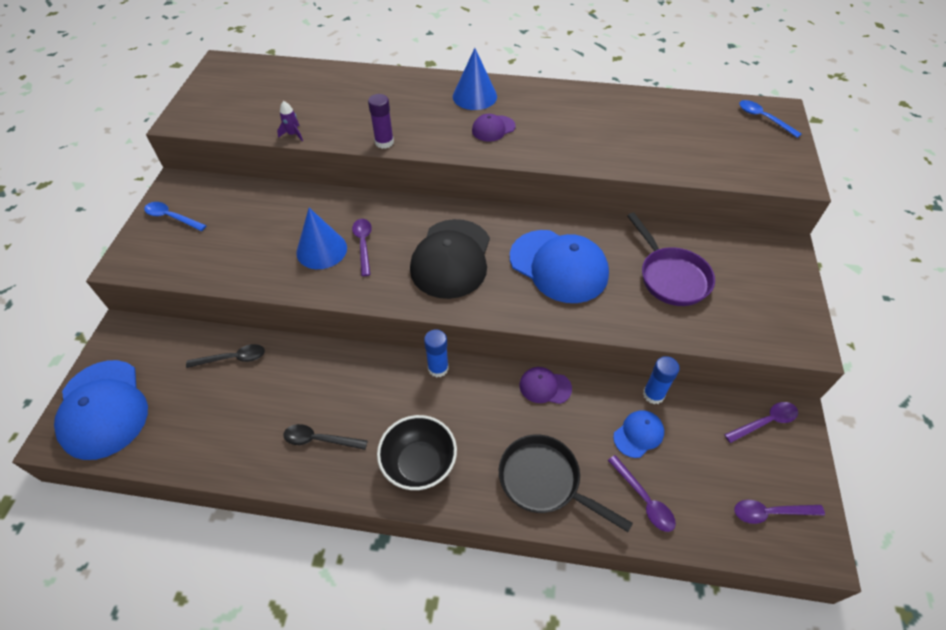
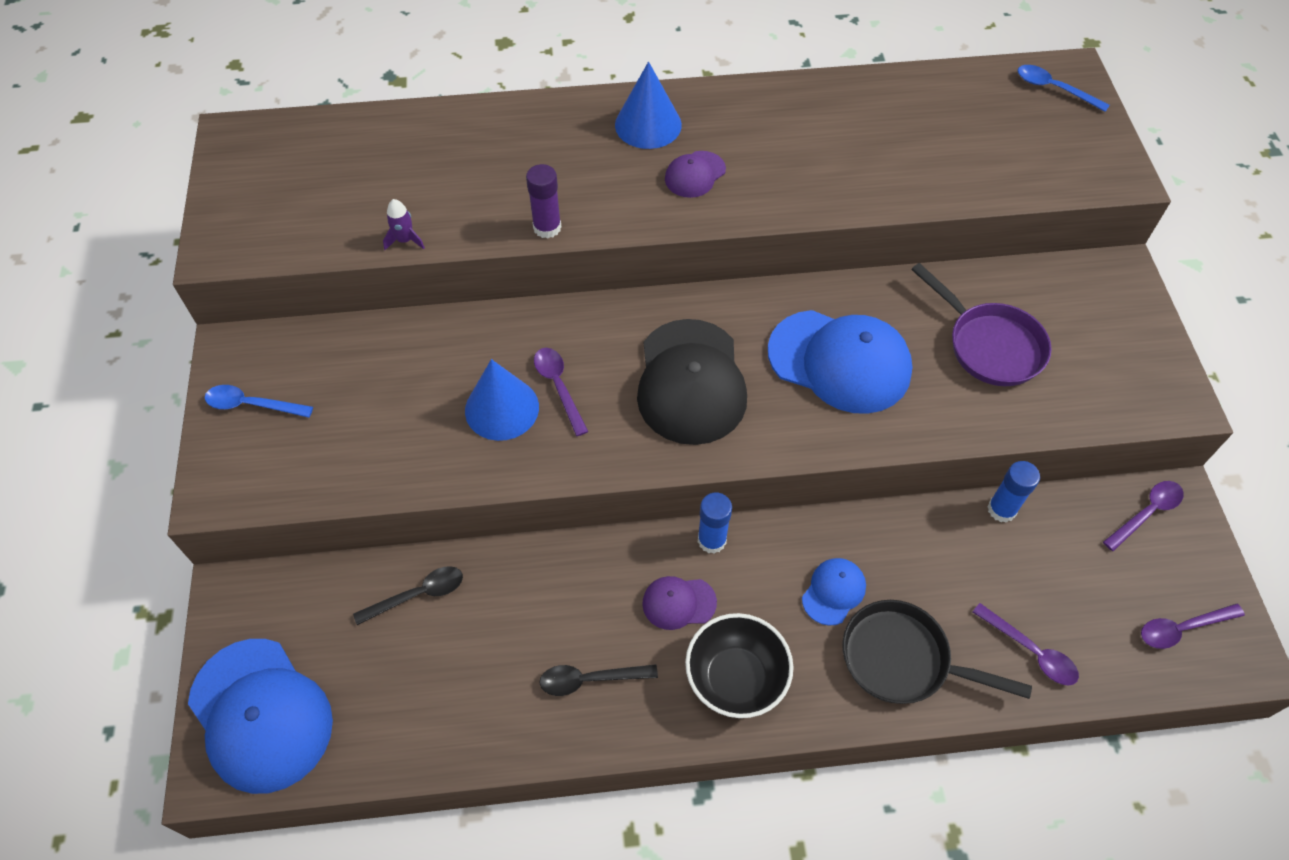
camera: 15 degrees left, 5 degrees up
purple cap [520,367,572,404] -> purple cap moved to [642,576,717,630]
blue cap [613,410,664,458] -> blue cap moved to [802,558,866,626]

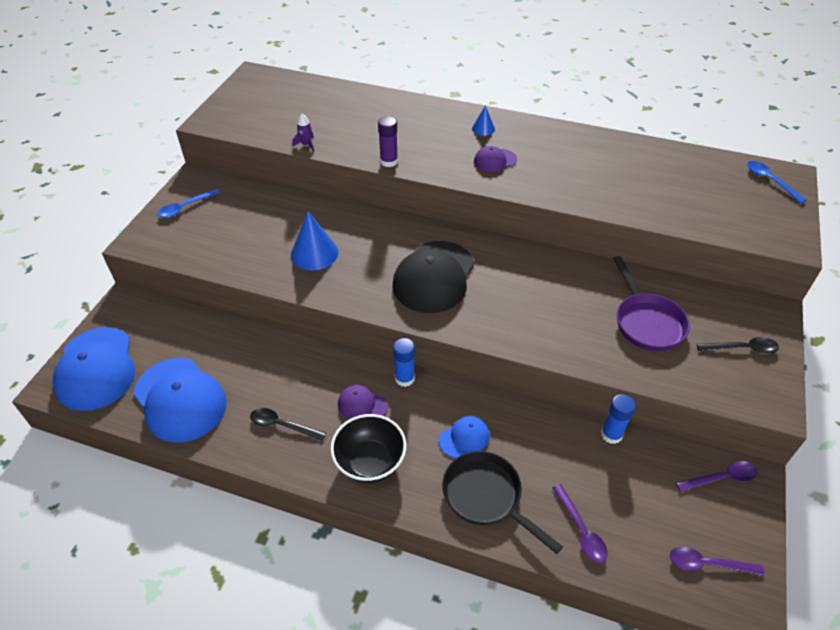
camera: 25 degrees right, 10 degrees down
blue spoon [205,385,313,418] -> blue spoon turned 75 degrees counterclockwise [158,189,220,218]
black spoon [353,566,463,625] -> black spoon moved to [697,337,779,354]
purple spoon [534,348,589,436] -> none
blue cone [615,62,682,149] -> blue cone [472,105,495,136], size x0.53
blue cap [768,310,913,414] -> blue cap moved to [133,358,227,443]

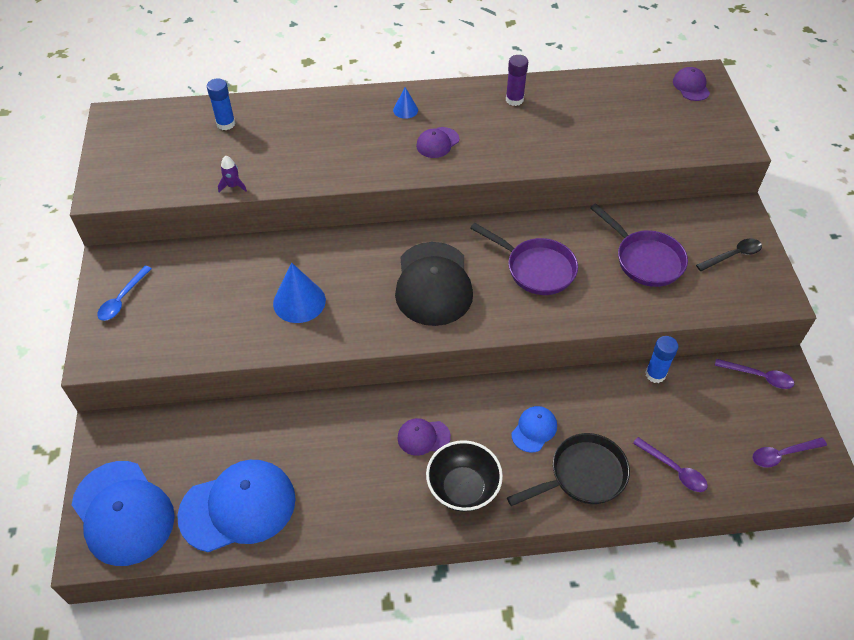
camera: 25 degrees left, 5 degrees up
blue cap [133,358,227,443] -> blue cap turned 45 degrees counterclockwise [177,460,296,552]
black spoon [250,408,326,441] -> none
purple glue stick [378,116,398,167] -> purple glue stick moved to [506,55,528,106]
blue glue stick [393,338,415,387] -> blue glue stick moved to [207,78,236,130]
black pan [442,451,563,554] -> black pan turned 135 degrees clockwise [507,433,630,506]
purple spoon [676,461,758,492] -> purple spoon turned 60 degrees clockwise [715,359,794,389]
blue spoon [747,161,806,203] -> purple cap [673,67,710,101]
none -> purple pan [470,223,578,295]

